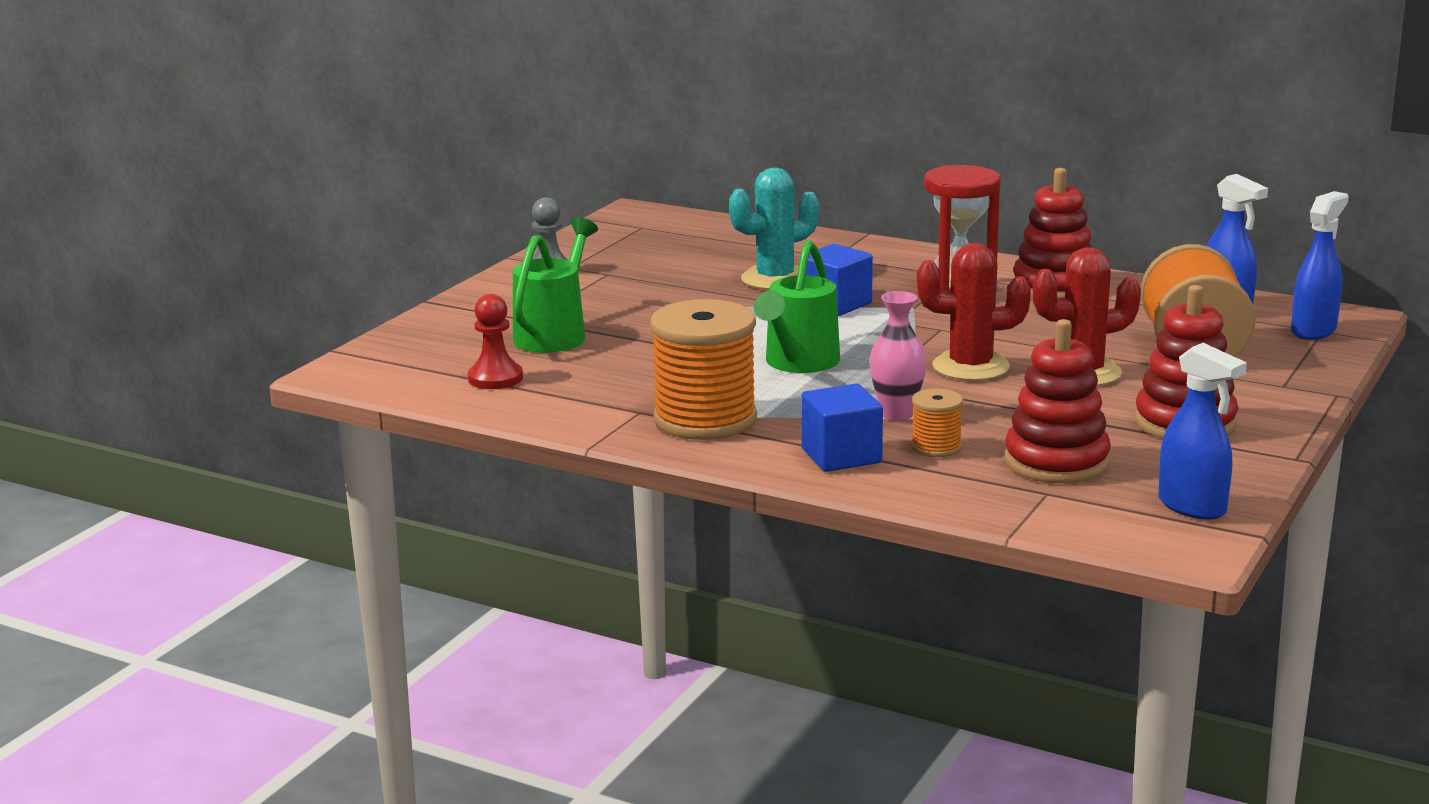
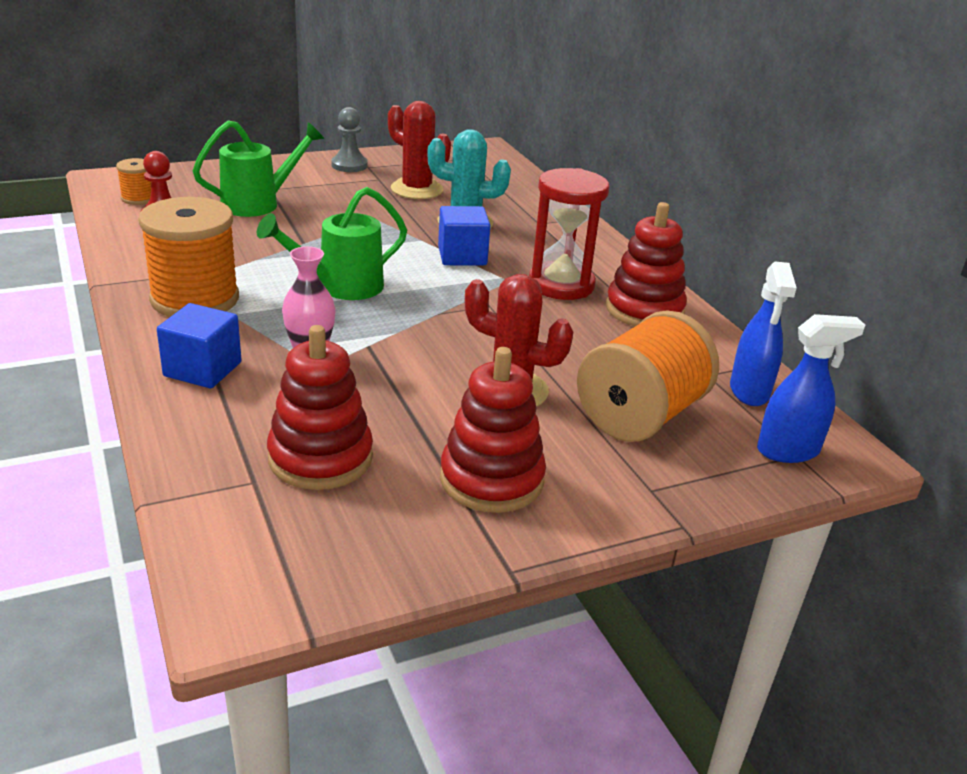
camera: 35 degrees right, 10 degrees up
orange spool [911,388,963,457] -> orange spool moved to [116,158,151,205]
red cactus [917,243,1031,381] -> red cactus moved to [388,101,451,199]
blue spray bottle [1158,343,1247,520] -> none

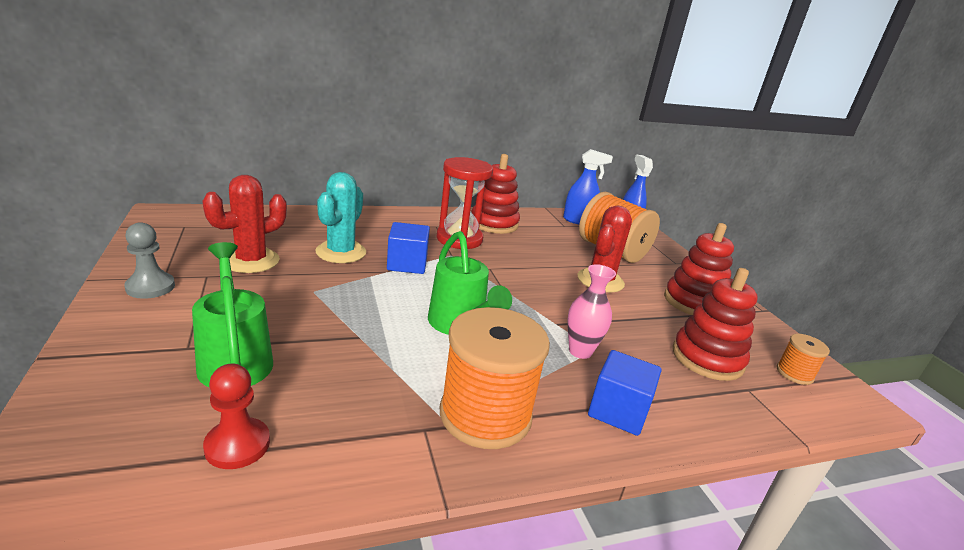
camera: 85 degrees left, 5 degrees down
orange spool [116,158,151,205] -> orange spool moved to [777,334,830,385]

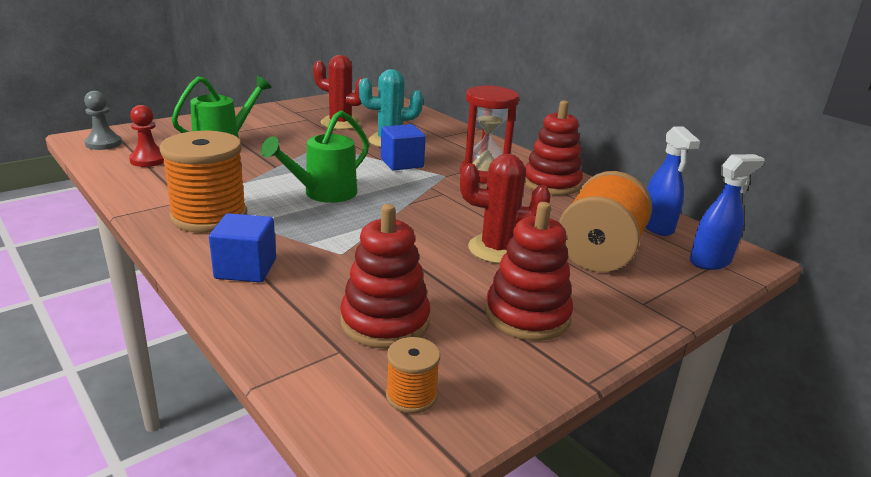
camera: 70 degrees right, 0 degrees up
grey pawn [124,222,175,299] -> grey pawn moved to [84,91,122,150]
pink vase [567,264,616,359] -> none

